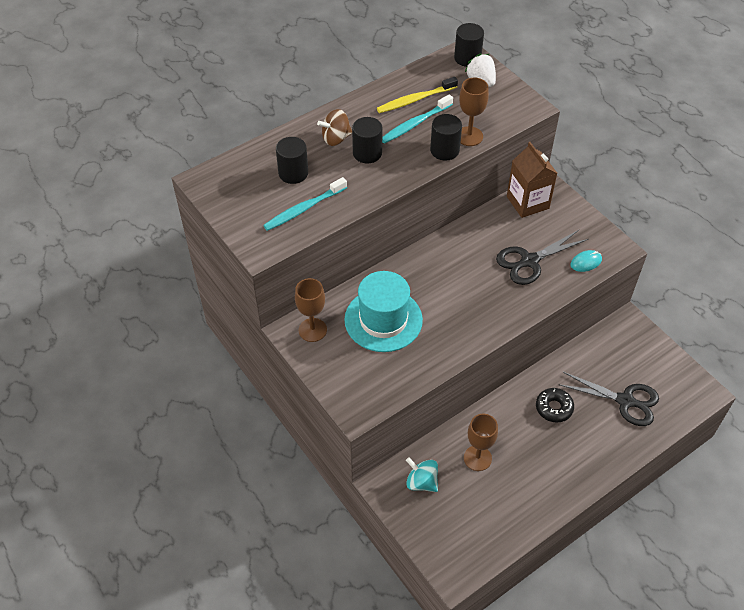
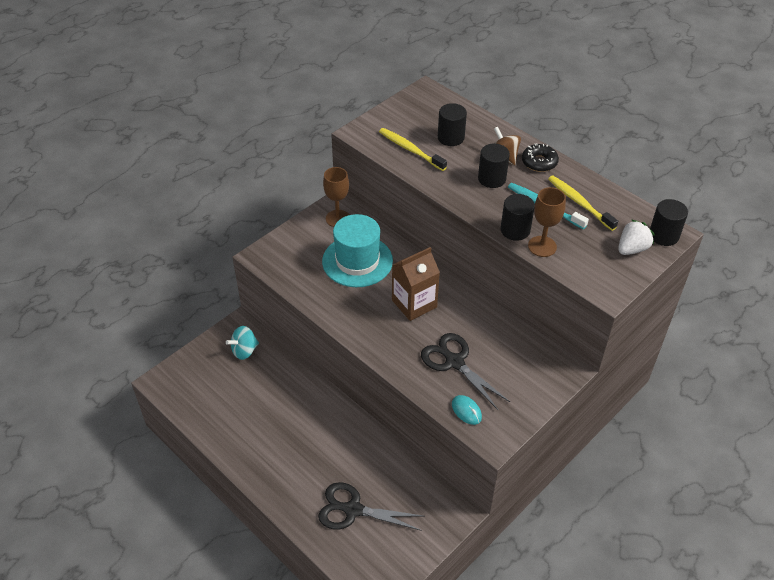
camera: 80 degrees right, 5 degrees down
turquoise toothbrush [263,177,347,231] -> yellow toothbrush [379,128,447,171]
turquoise spinning top [406,457,438,492] -> turquoise spinning top turned 150 degrees counterclockwise [226,326,259,360]
brown goblet [464,414,498,471] -> none
brown carton [507,142,557,218] -> brown carton moved to [392,247,440,321]
black donut [536,388,574,423] -> black donut moved to [522,143,559,172]
black scissors [558,372,659,426] -> black scissors turned 90 degrees clockwise [318,482,423,531]

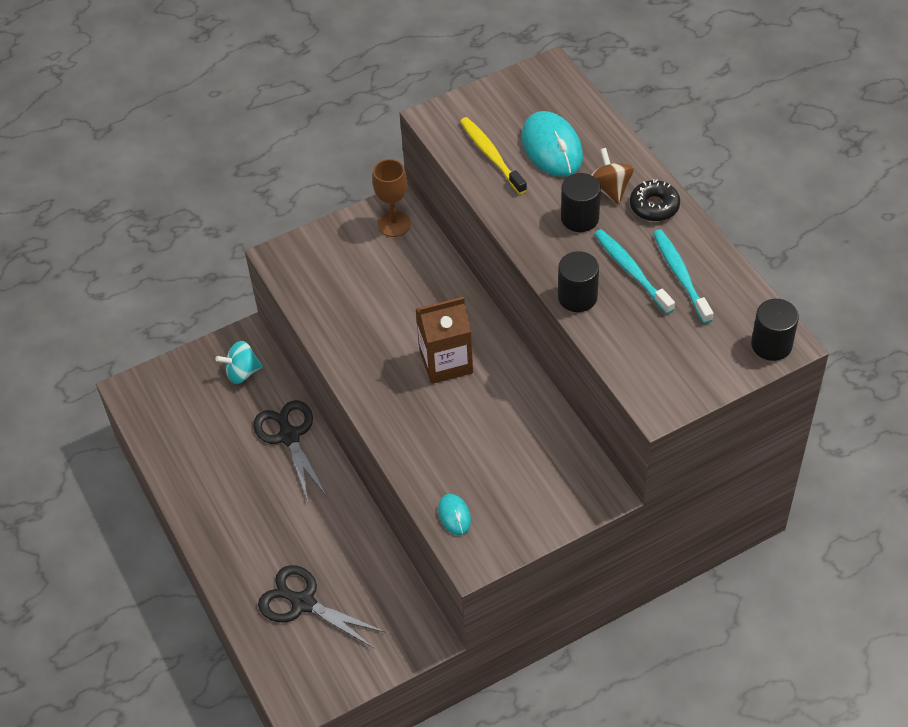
camera: 20 degrees right, 5 degrees up
turquoise hat [322,214,393,287] -> none
black scissors [421,333,510,410] -> black scissors moved to [253,400,327,501]
black cylinder [438,103,467,146] -> turquoise mouse [522,111,583,177]
brown goblet [528,187,566,257] -> none
yellow toothbrush [548,176,618,231] -> turquoise toothbrush [653,229,713,324]
white strawberry [618,219,655,255] -> none

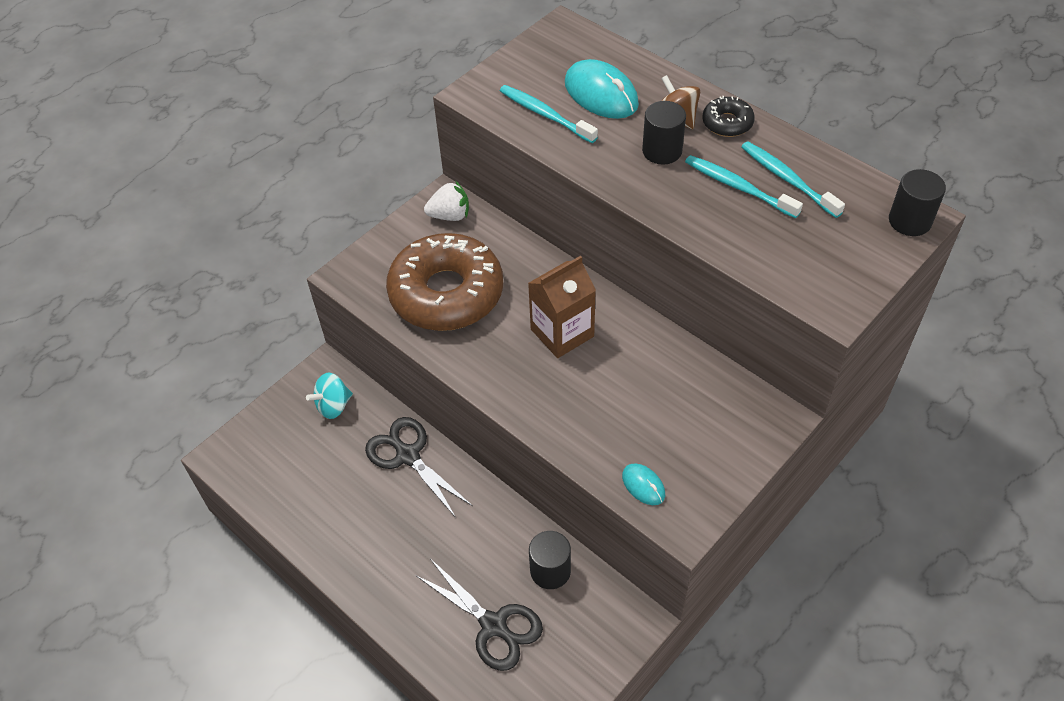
camera: 20 degrees left, 0 degrees up
black scissors [258,565,386,648] -> black scissors turned 150 degrees counterclockwise [415,560,543,671]
brown goblet [373,159,411,237] -> white strawberry [424,181,469,221]
yellow toothbrush [460,117,527,194] -> turquoise toothbrush [500,85,598,143]
black cylinder [558,251,599,312] -> black cylinder moved to [529,531,571,589]
none -> brown donut [386,233,503,331]

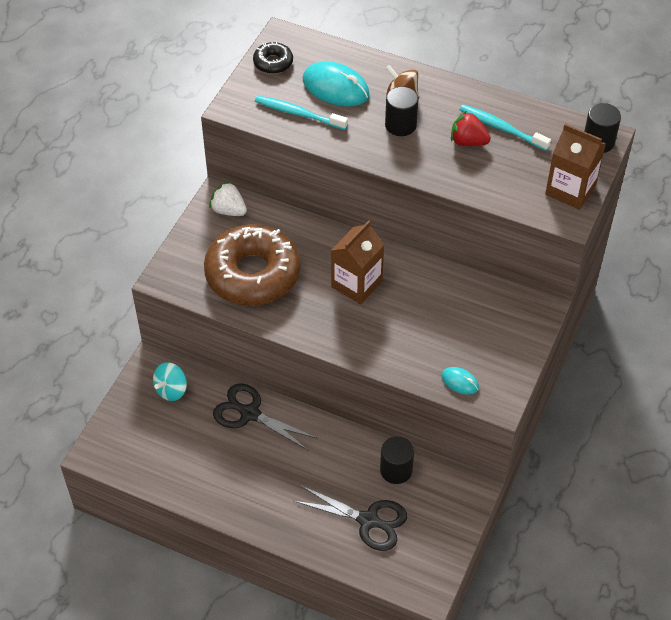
camera: 20 degrees left, 0 degrees up
white strawberry [424,181,469,221] -> white strawberry turned 120 degrees counterclockwise [209,181,247,216]
turquoise toothbrush [685,155,803,218] -> red strawberry [451,111,491,146]
black donut [702,96,755,137] -> black donut moved to [253,42,293,74]
none -> brown carton [545,124,606,210]

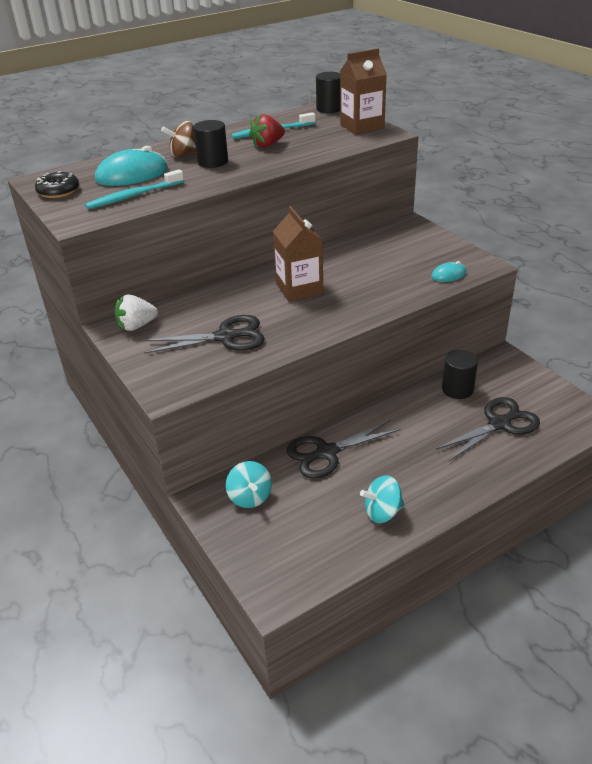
camera: 55 degrees left, 15 degrees down
brown donut [204,224,301,306] -> black scissors [143,315,265,354]
none -> turquoise spinning top [360,475,405,523]

